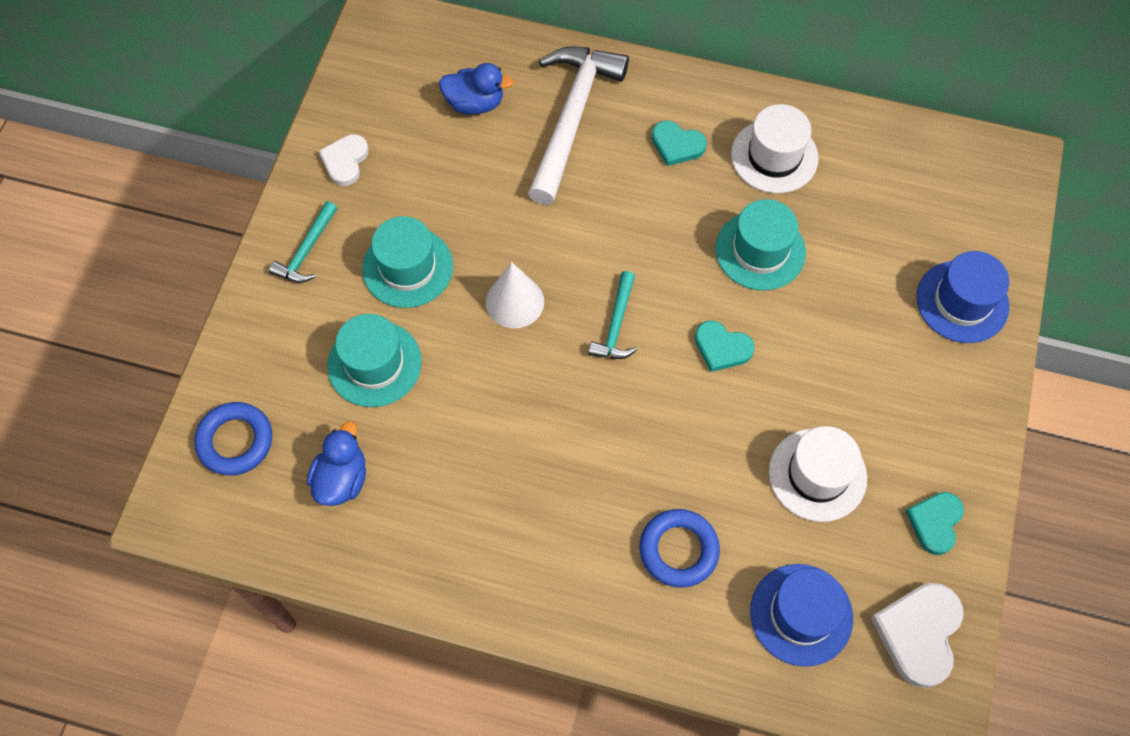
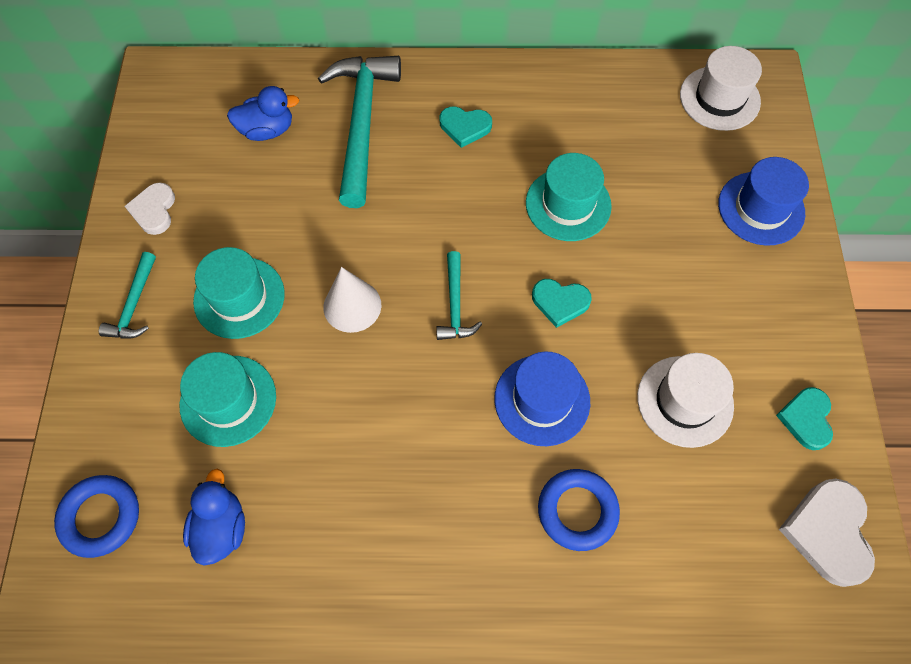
camera: 15 degrees left, 0 degrees up
white hammer [528,46,629,205] -> turquoise hammer [318,56,401,208]
white hat [731,104,819,193] -> white hat moved to [680,46,762,131]
blue hat [750,564,853,667] -> blue hat moved to [494,352,590,446]

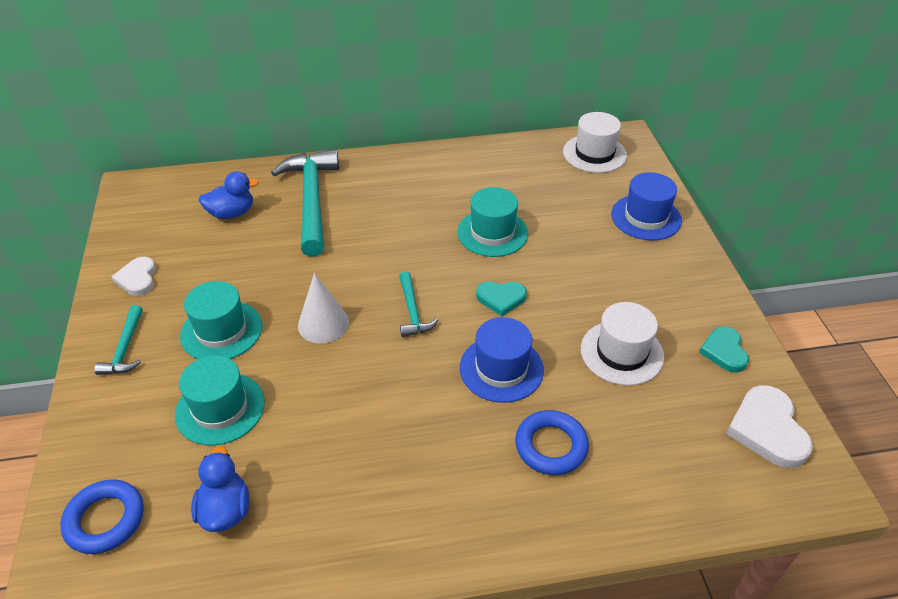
camera: 10 degrees left, 20 degrees down
turquoise heart [439,106,492,148] -> none

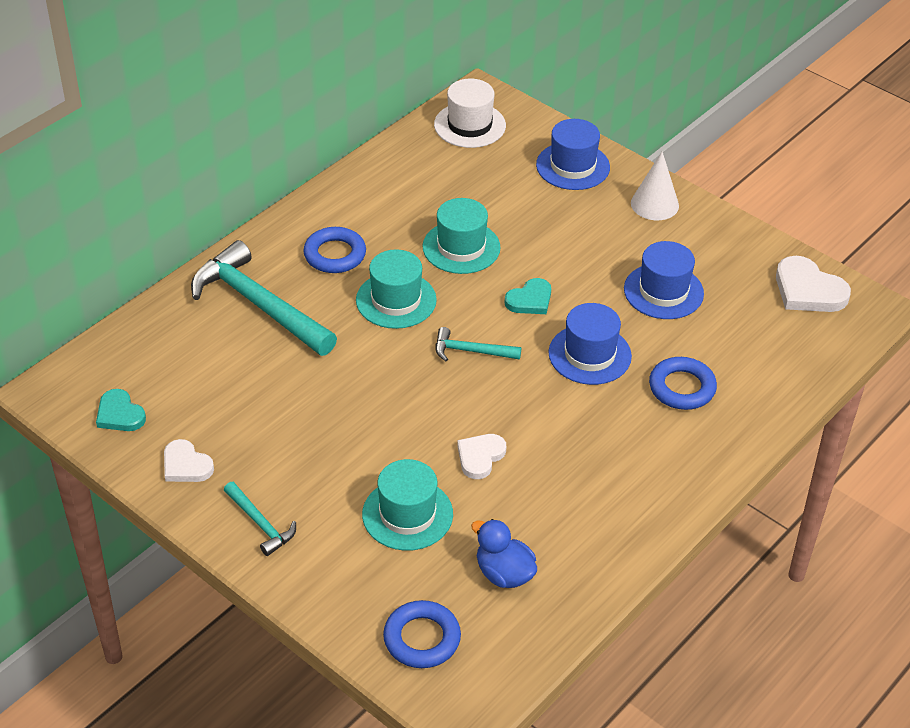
camera: 40 degrees left, 0 degrees up
turquoise hat [180,281,262,359] -> turquoise hat moved to [356,249,437,329]
blue duck [198,171,259,219] -> none
white cone [298,273,349,343] -> white cone moved to [631,151,679,220]
turquoise hammer [399,271,439,337] -> turquoise hammer turned 150 degrees clockwise [436,327,521,361]
white hat [581,302,664,386] -> blue hat [624,241,704,319]
turquoise heart [699,326,749,373] -> turquoise heart moved to [96,389,146,431]
none -> blue ring [303,227,366,273]
none -> white heart [457,434,506,479]

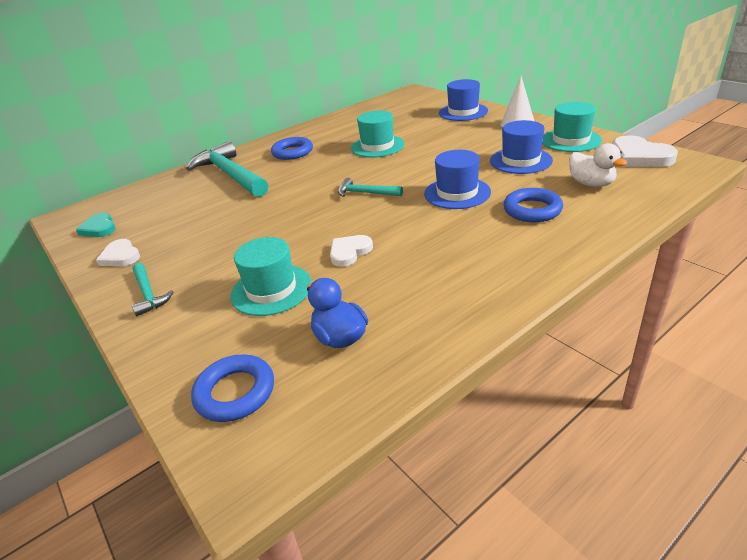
camera: 15 degrees right, 10 degrees down
turquoise hat [356,249,437,329] -> turquoise hat moved to [542,102,602,152]
white hat [434,79,506,148] -> none
turquoise heart [505,278,551,314] -> none
none -> white duck [569,143,627,187]

